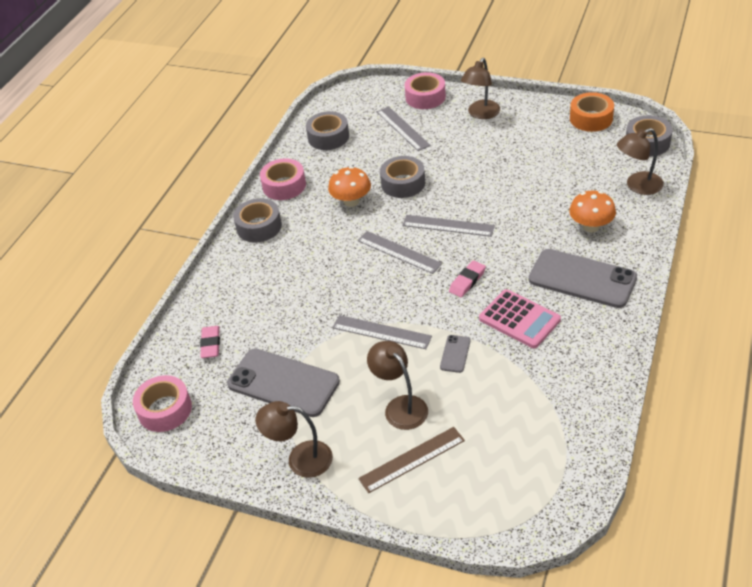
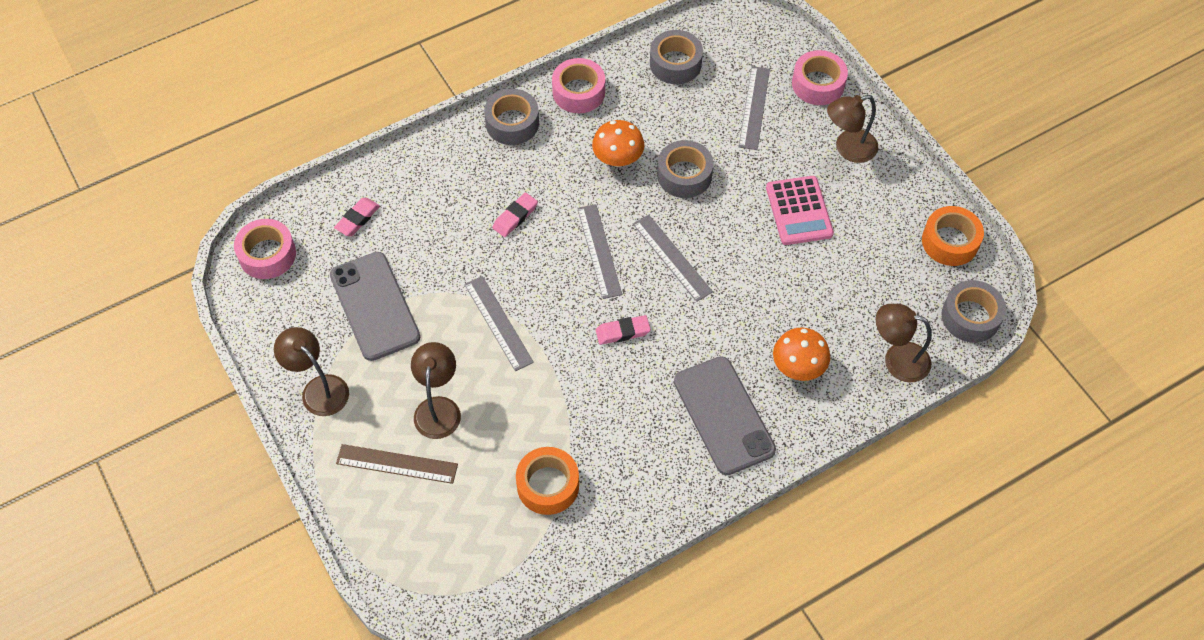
camera: 35 degrees right, 15 degrees up
grey phone [440,335,470,373] -> none
pink calculator [479,289,561,348] -> pink calculator moved to [766,176,834,245]
none -> pink eraser [492,193,538,237]
none -> orange tape [516,447,579,515]

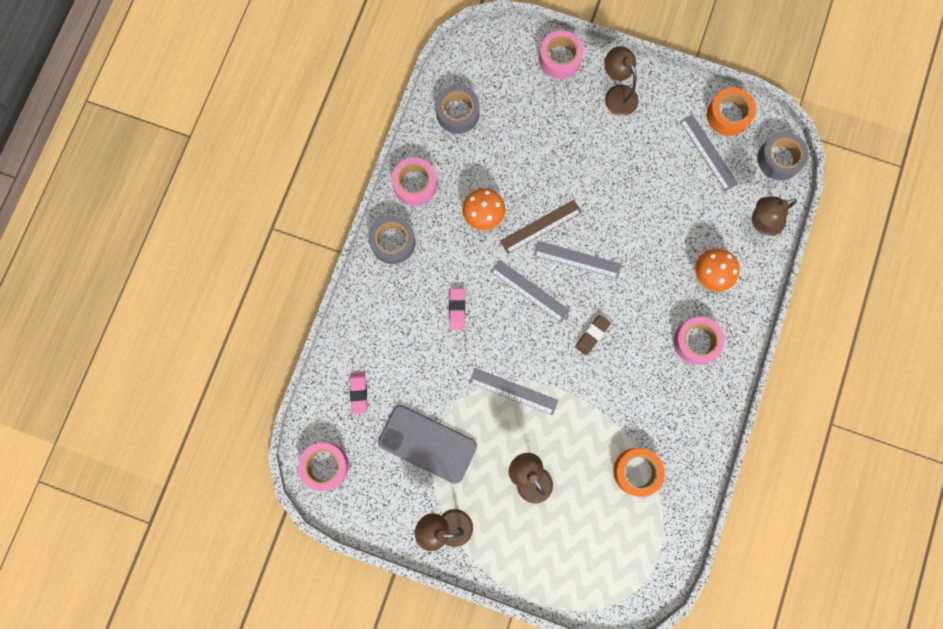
camera: 40 degrees left, 20 degrees up
brown ruler [336,444,458,484] -> brown ruler moved to [500,200,582,254]
pink eraser [596,315,651,345] -> brown eraser [575,315,611,355]
grey tape [657,140,714,198] -> none
grey phone [674,356,776,475] -> pink tape [673,317,725,365]
grey ruler [739,66,770,150] -> grey ruler moved to [680,114,738,191]
pink calculator [766,176,834,245] -> none
brown lamp [827,95,878,163] -> brown lamp turned 120 degrees clockwise [604,46,638,116]

